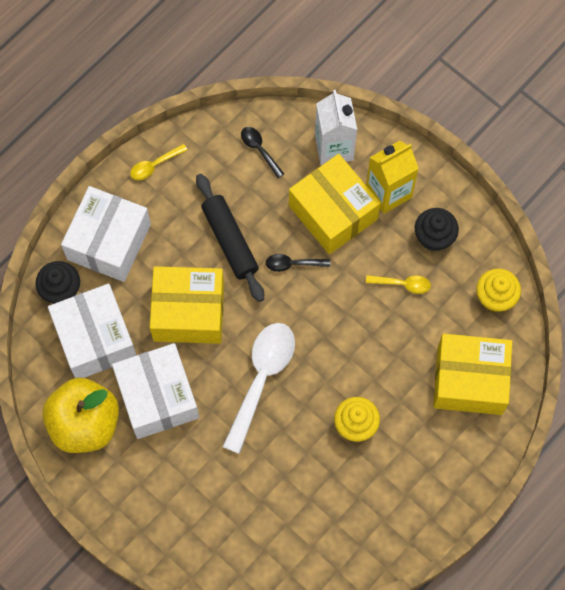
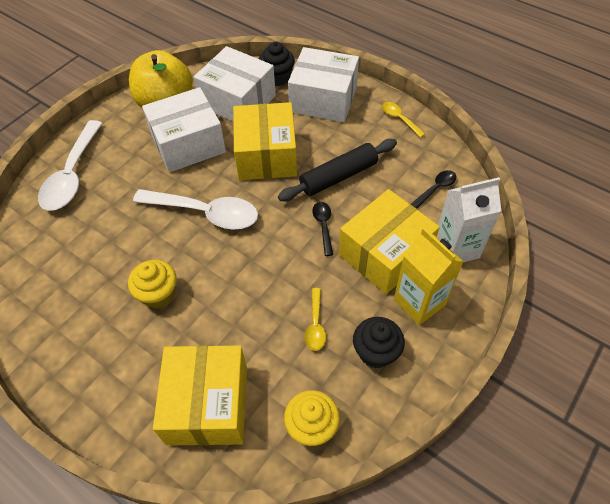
camera: 85 degrees right, 15 degrees down
white box [48,284,137,378] -> white box turned 60 degrees clockwise [194,46,276,121]
none -> white spoon [38,120,103,211]

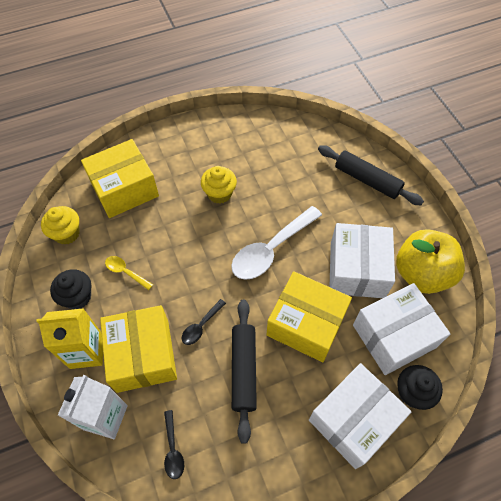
camera: 120 degrees right, 5 degrees up
white spoon [38,120,103,211] -> black rolling pin [318,145,424,205]
yellow box [153,345,247,446] -> yellow box turned 60 degrees counterclockwise [81,139,159,218]
black spoon [312,202,333,256] -> black spoon turned 105 degrees clockwise [181,299,226,345]
yellow spoon [382,102,425,138] -> none

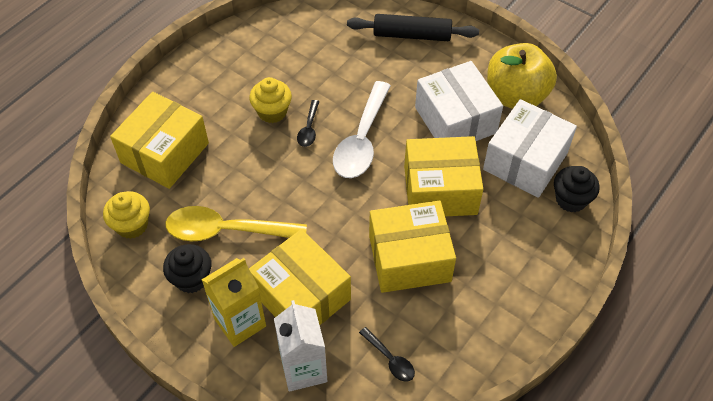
camera: 30 degrees left, 5 degrees down
yellow spoon [105,256,153,290] -> yellow spoon [165,206,307,241], size x2.09
black spoon [181,299,226,345] -> black spoon moved to [297,100,320,147]
black rolling pin [232,300,257,444] -> yellow box [369,201,456,293]
white box [309,363,412,469] -> none

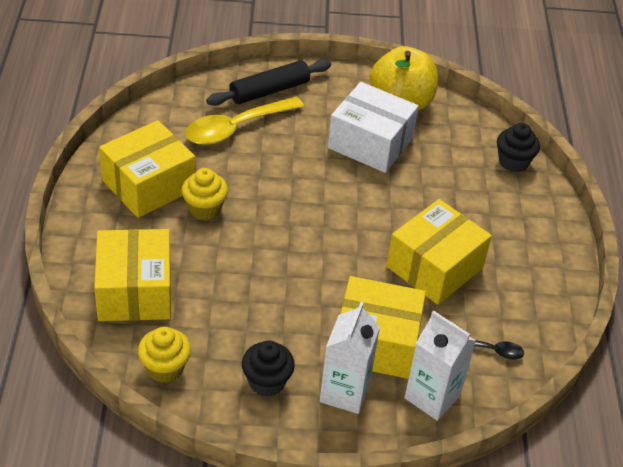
camera: 40 degrees left, 10 degrees down
yellow spoon [165,206,307,241] -> yellow spoon moved to [185,97,304,145]
yellow carton [202,258,266,347] -> white carton [320,301,380,414]
black spoon [297,100,320,147] -> none
white spoon [333,81,391,178] -> none
yellow box [404,136,483,216] -> yellow box moved to [99,120,195,218]
white box [483,99,577,198] -> none

